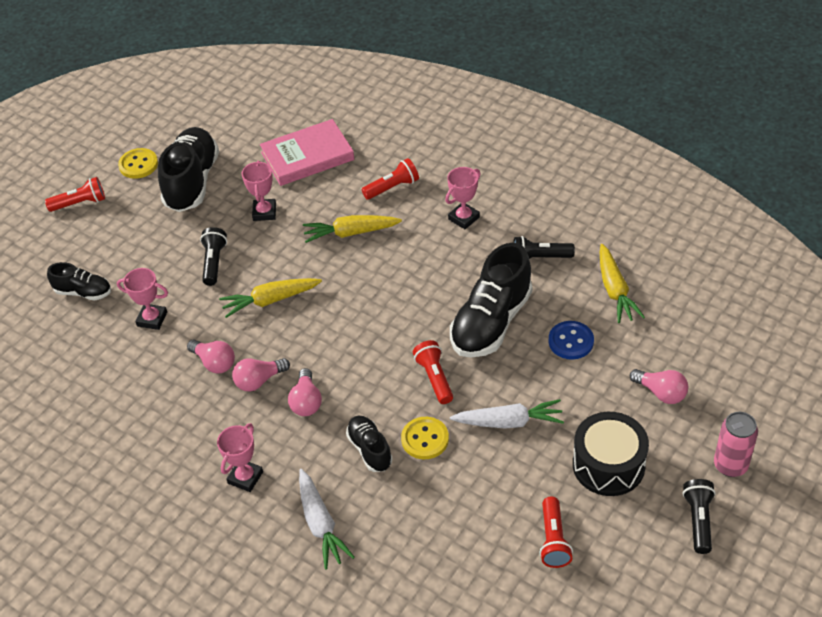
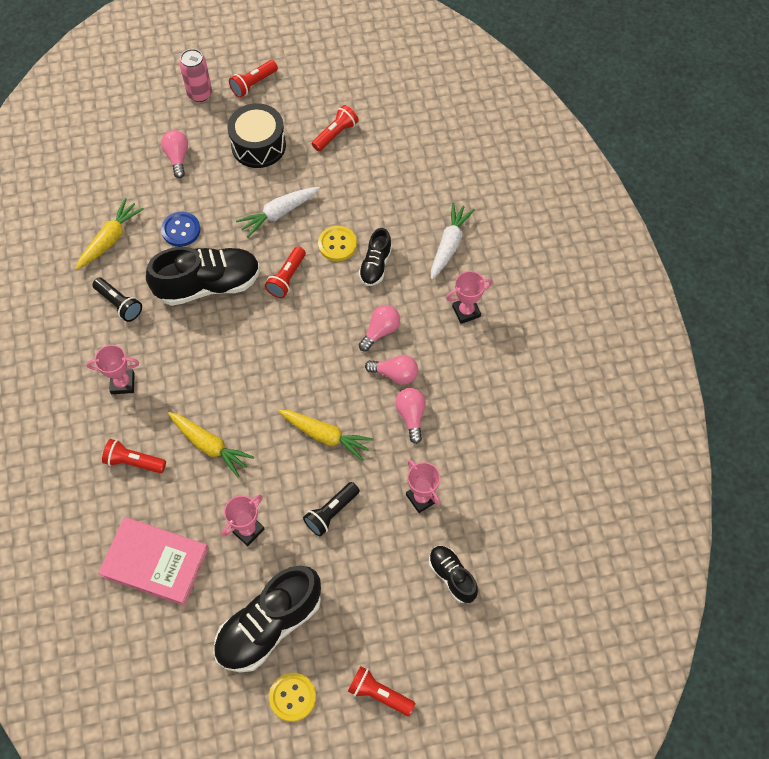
camera: 140 degrees left, 15 degrees up
white carrot [450,399,564,429] -> white carrot turned 75 degrees counterclockwise [236,187,320,238]
black flashlight [683,479,716,554] -> red flashlight [229,60,278,98]

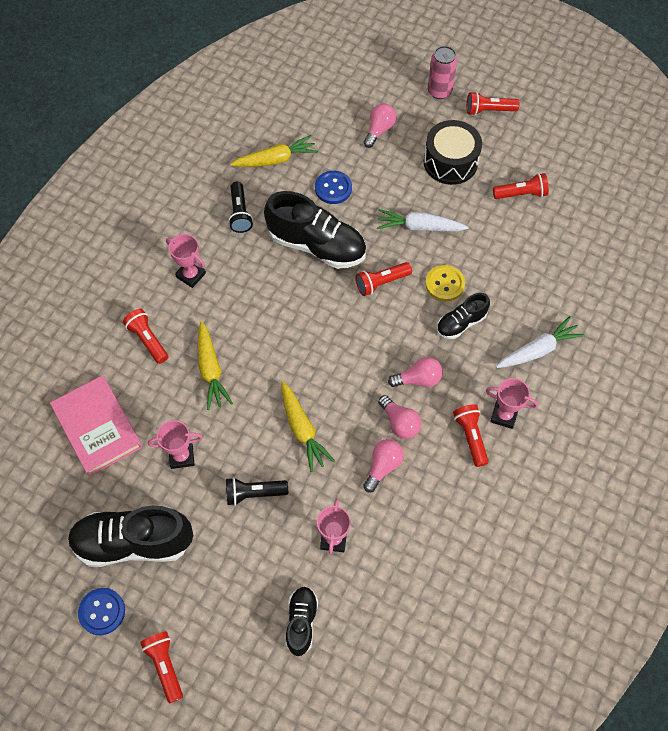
camera: 40 degrees right, 0 degrees up
yellow button [269,673,316,722] -> blue button [78,588,125,635]
none -> red flashlight [453,404,489,467]

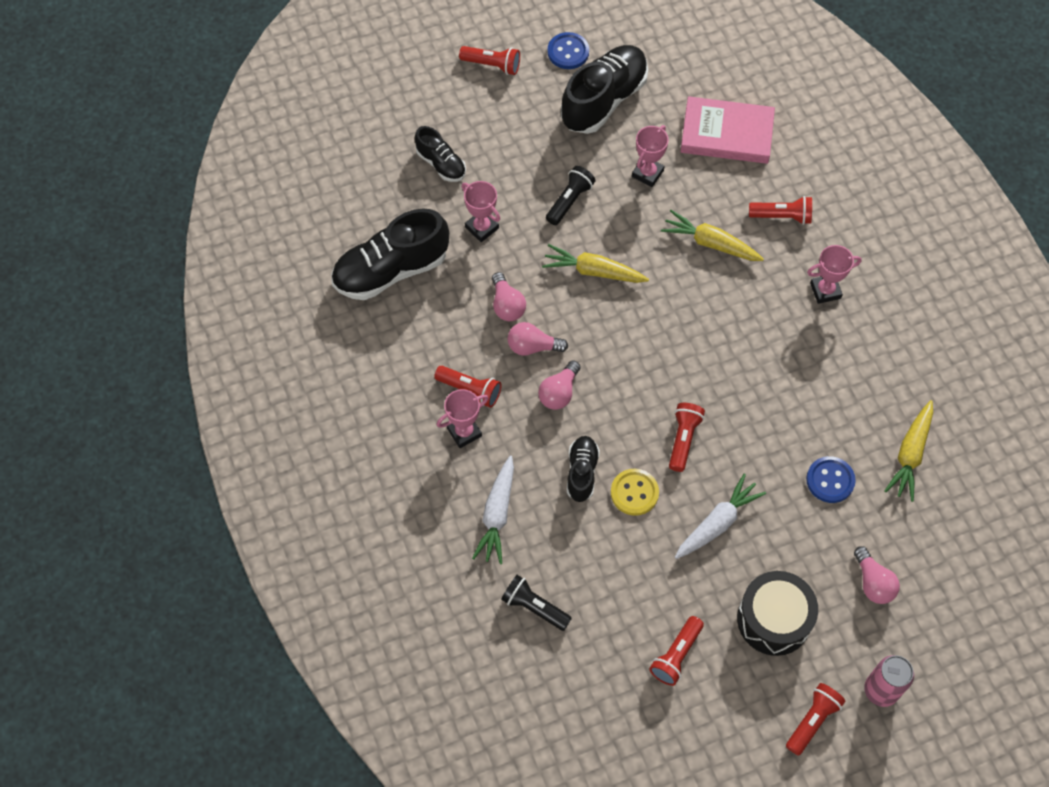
camera: 130 degrees right, 0 degrees up
black flashlight [228,182,253,233] -> black flashlight moved to [501,575,572,631]
black shoe [264,191,366,269] -> black shoe moved to [332,209,449,300]

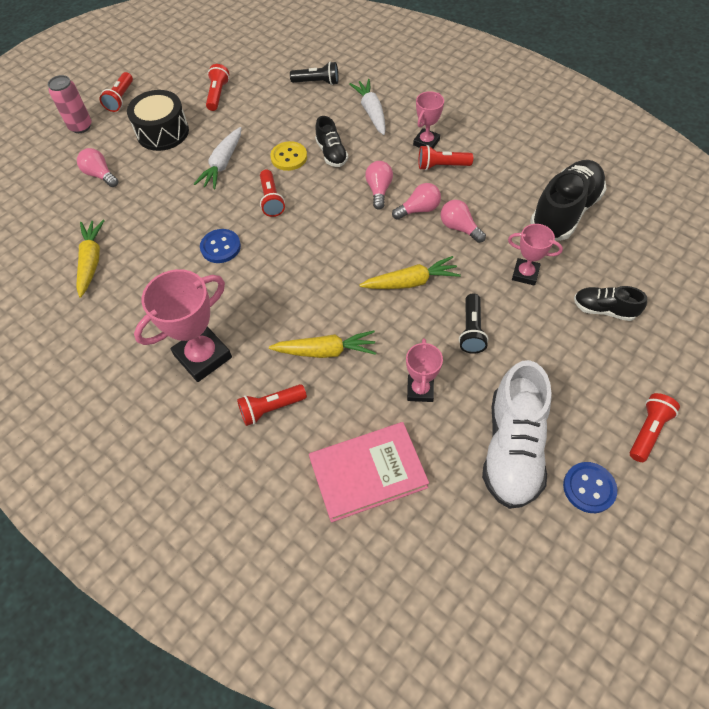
camera: 155 degrees right, 5 degrees down
red flashlight [459,46,520,75] -> red flashlight turned 135 degrees clockwise [630,393,680,462]
black shoe [561,45,648,134] -> white shoe [482,360,551,509]
blue button [806,456,856,503] -> blue button moved to [200,229,241,263]
pink trophy [807,245,862,304] -> pink trophy [134,269,232,382], size x1.73

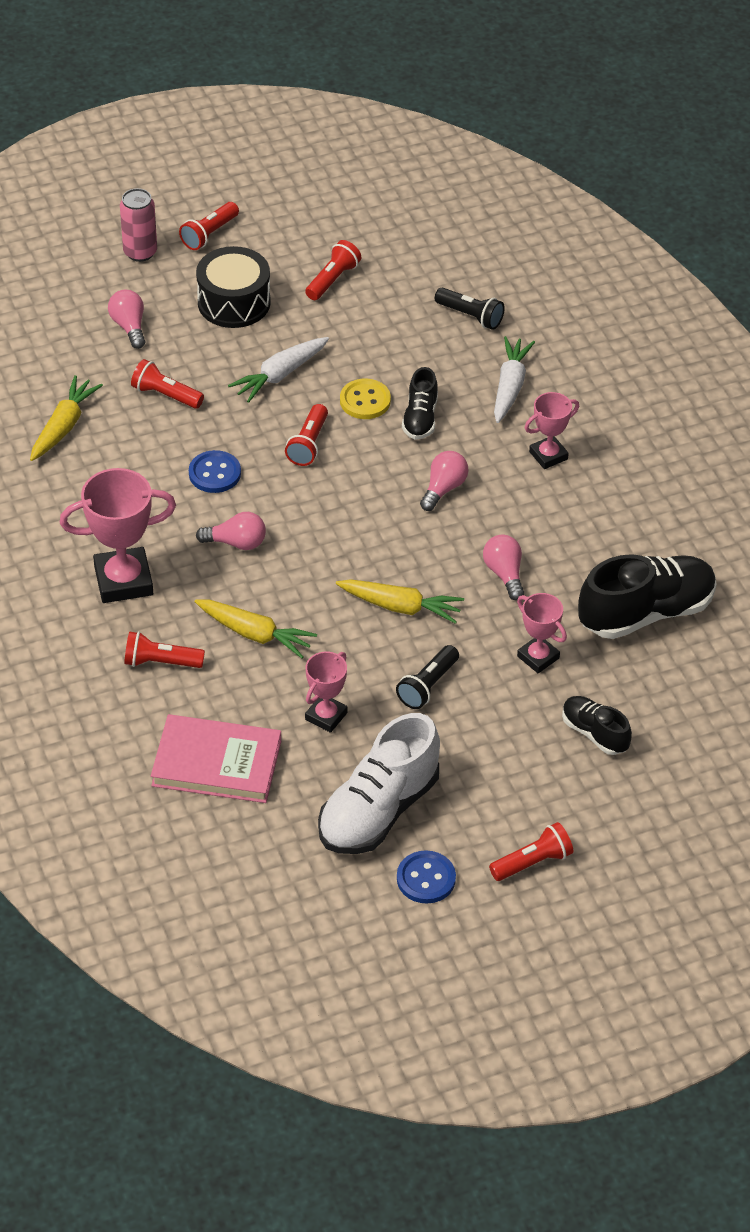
camera: 25 degrees right, 10 degrees down
pink light bulb [392,183,441,220] -> pink light bulb moved to [196,512,266,550]
red flashlight [418,145,473,170] -> red flashlight moved to [131,359,204,409]

